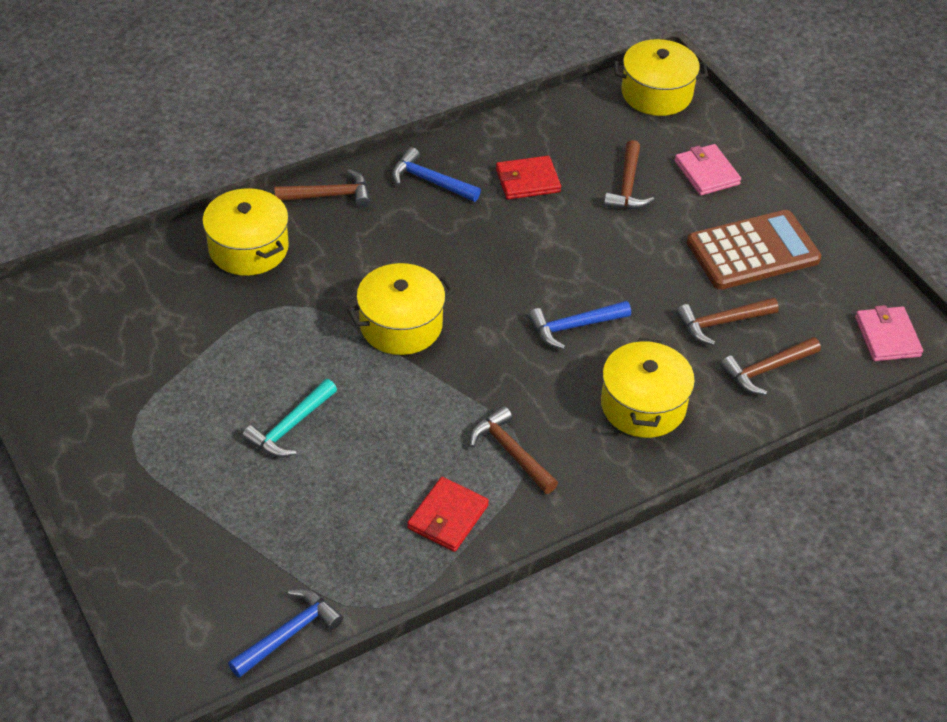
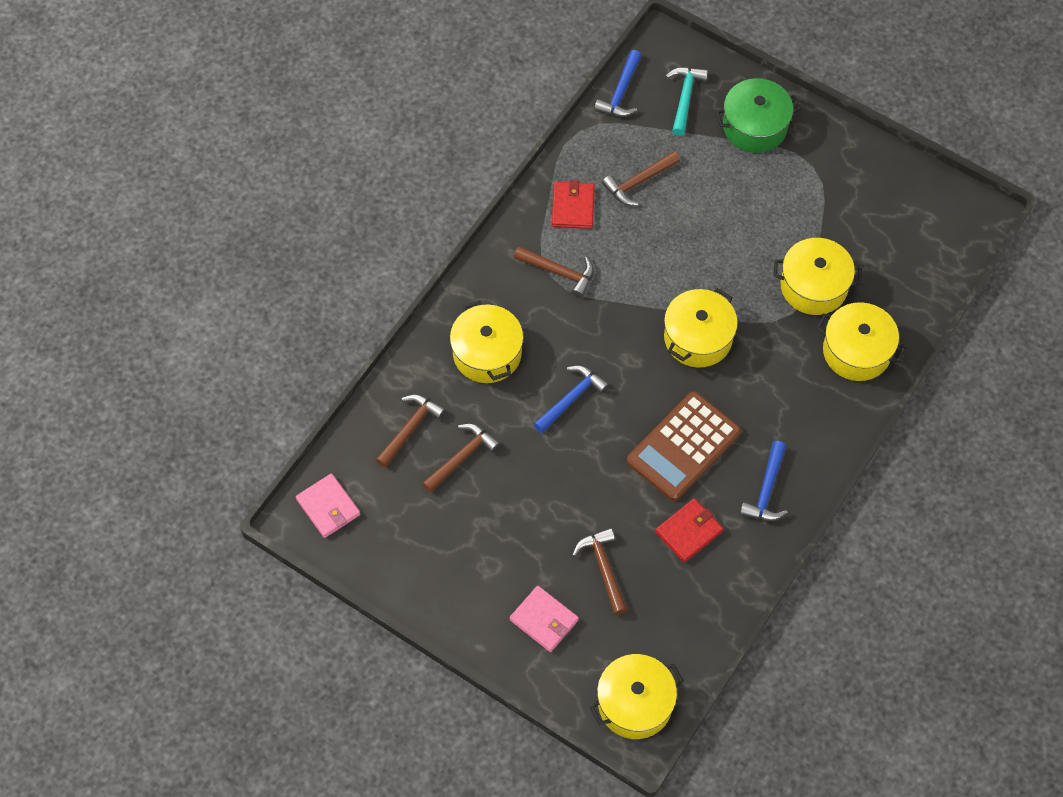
camera: 155 degrees right, 15 degrees up
turquoise hammer [242,379,337,458] -> turquoise hammer moved to [665,67,708,136]
brown hammer [274,169,370,208] -> brown hammer moved to [602,151,680,206]
blue hammer [392,147,481,202] -> blue hammer turned 105 degrees clockwise [740,441,788,521]
brown calculator [687,210,821,290] -> brown calculator moved to [627,391,741,501]
none -> green pot [715,78,801,153]
none -> yellow pot [774,238,862,315]

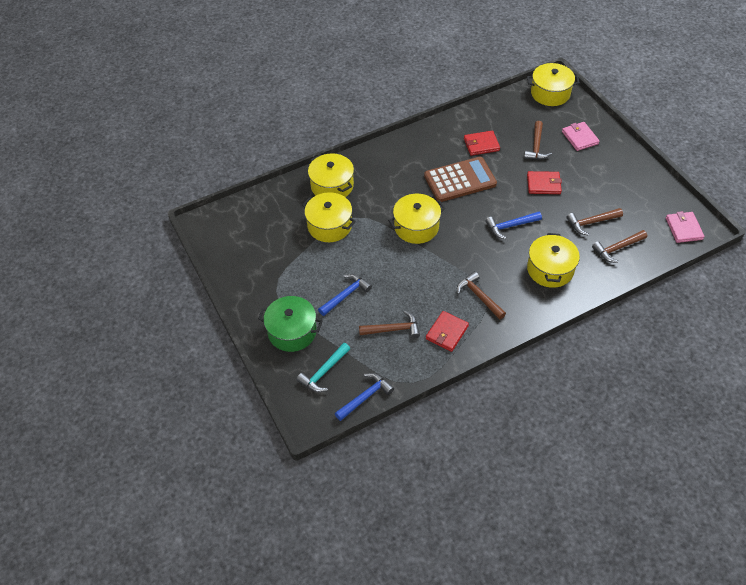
camera: 150 degrees left, 10 degrees down
blue hammer [740,441,788,521] -> blue hammer moved to [318,274,372,316]
none -> red wallet [527,171,562,194]

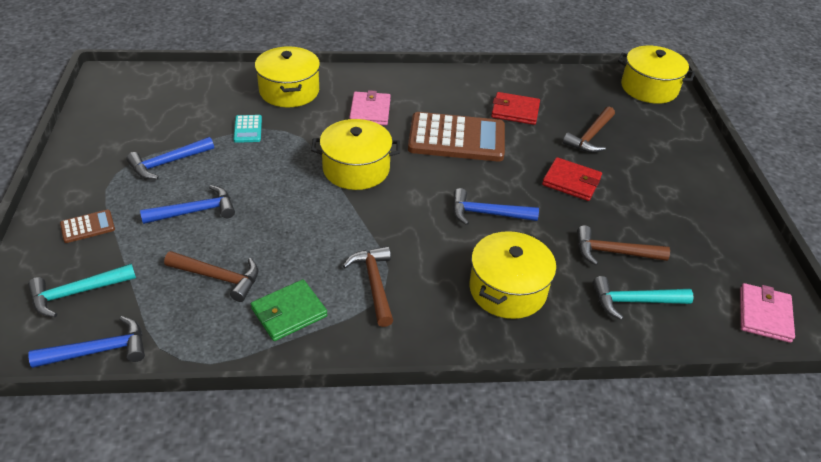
camera: 20 degrees right, 10 degrees down
green pot [258,296,323,352] -> brown calculator [60,210,115,243]
yellow pot [302,192,356,242] -> turquoise calculator [234,115,262,143]
red wallet [426,311,469,352] -> green wallet [251,279,327,341]
pink wallet [562,122,600,151] -> pink wallet moved to [349,90,391,125]
brown hammer [592,230,647,263] -> turquoise hammer [593,276,694,320]
none -> blue hammer [126,137,214,179]

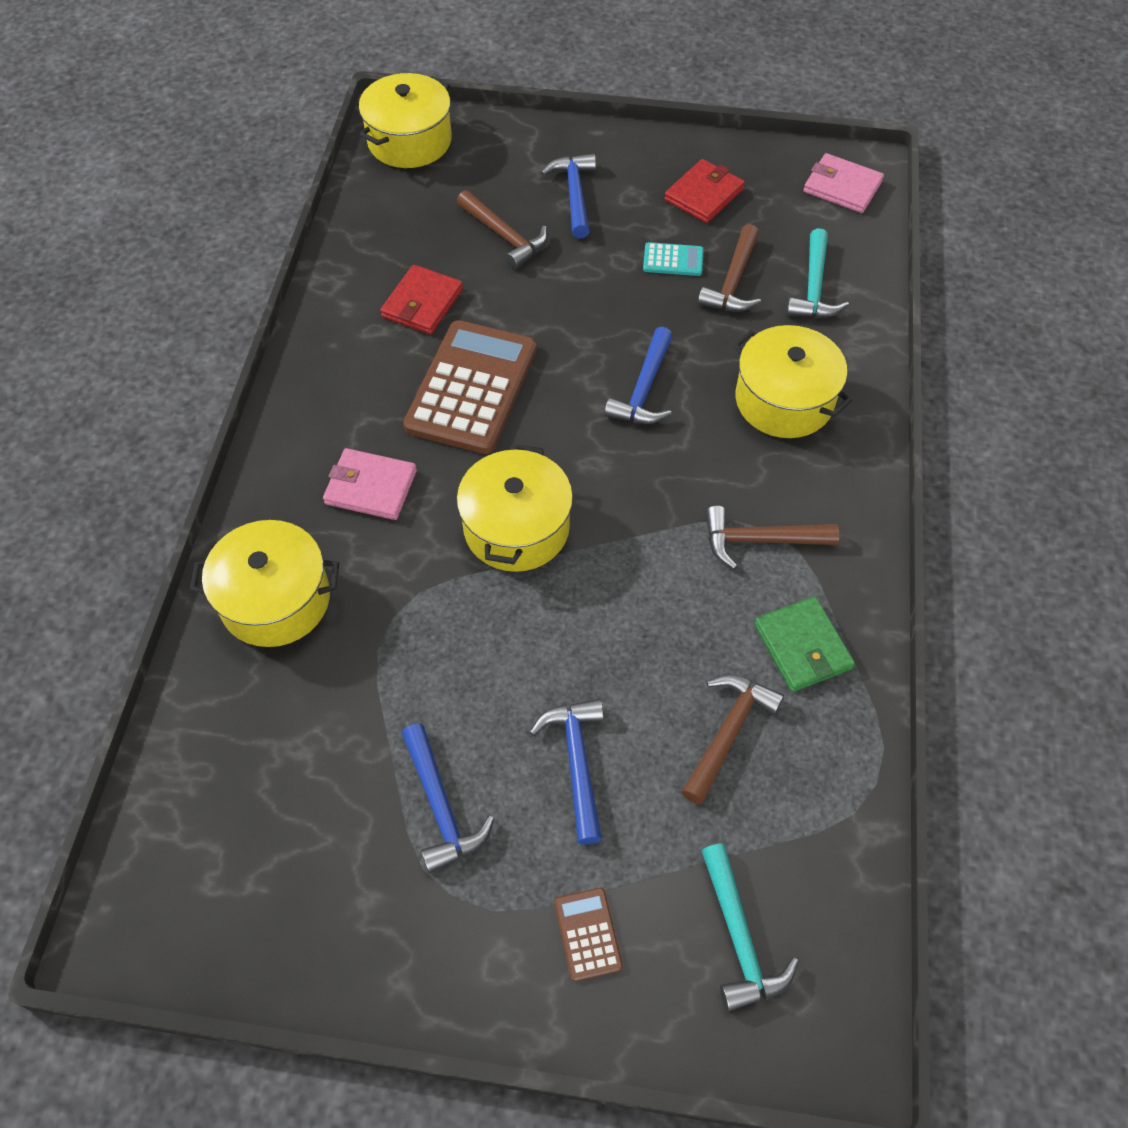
camera: 75 degrees left, 15 degrees up
blue hammer [28,316,145,368] -> blue hammer moved to [541,154,596,238]
turquoise calculator [234,115,262,143] -> turquoise calculator moved to [643,242,704,276]
red wallet [542,157,602,201] -> red wallet moved to [664,159,745,223]

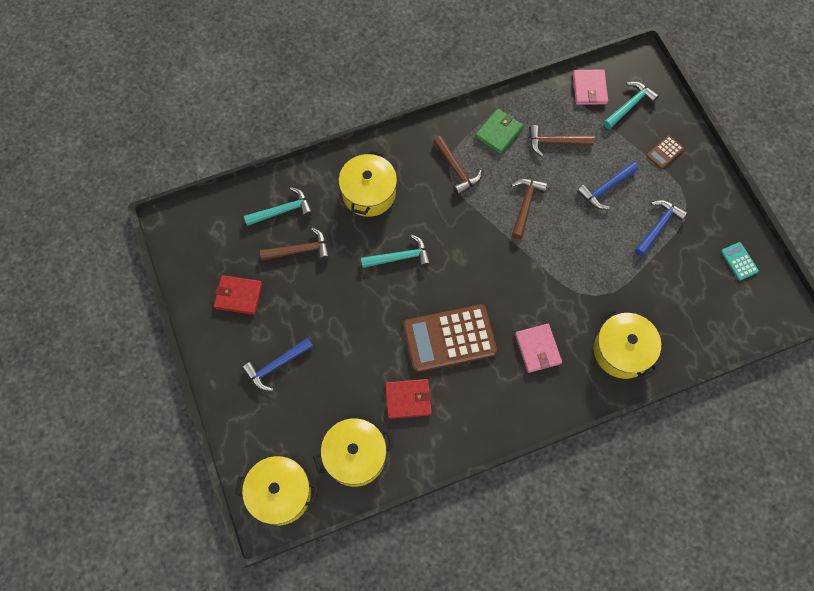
camera: 120 degrees left, 10 degrees up
brown hammer [457,190,548,269] -> brown hammer moved to [511,179,547,239]
yellow pot [457,444,573,572] -> yellow pot moved to [313,418,394,487]
blue hammer [604,327,673,424] -> turquoise hammer [361,235,431,268]
turquoise calculator [643,242,704,276] -> turquoise calculator moved to [721,242,759,280]
pink wallet [804,153,884,213] -> pink wallet moved to [573,70,608,105]

